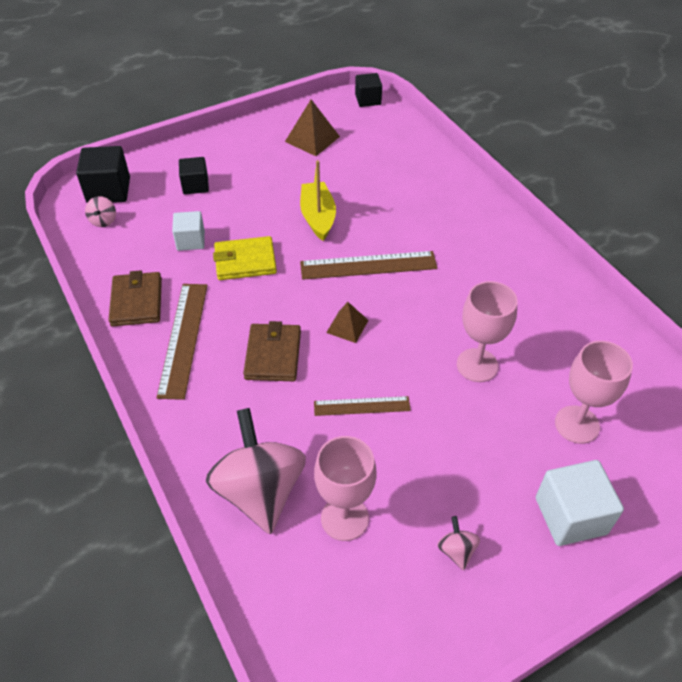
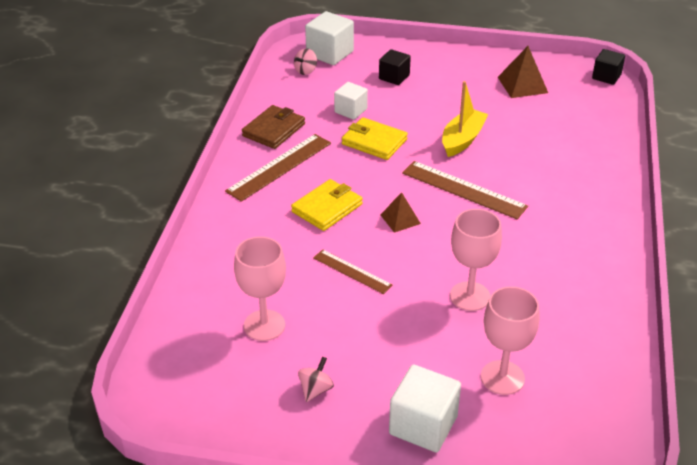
camera: 40 degrees right, 10 degrees down
black cube [76,146,130,203] -> white cube [305,11,354,65]
pink spinning top [205,408,306,534] -> none
brown wallet [243,321,301,381] -> yellow wallet [291,179,363,231]

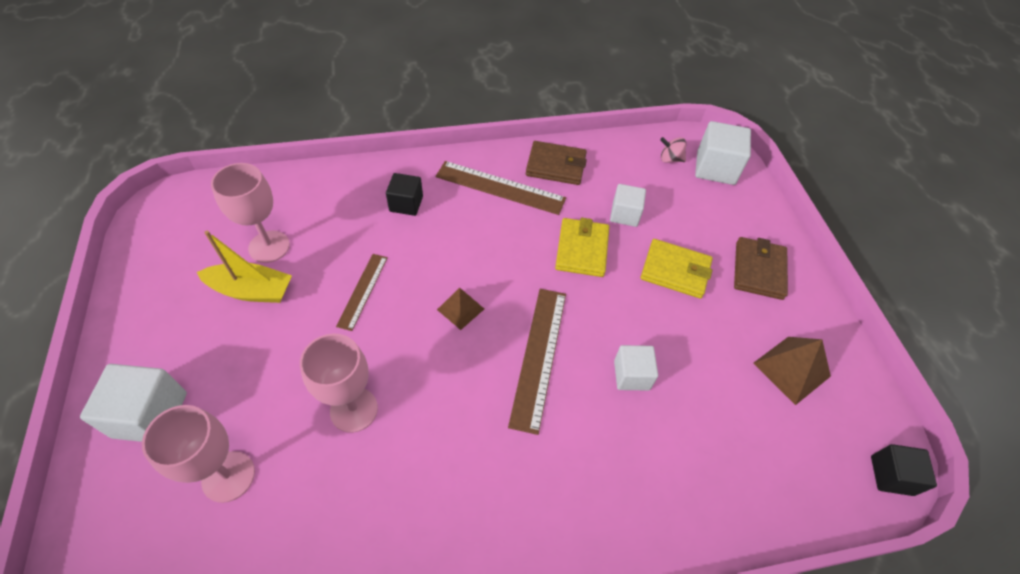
camera: 65 degrees right, 15 degrees up
yellow wallet [291,179,363,231] -> yellow wallet moved to [641,239,713,299]
pink spinning top [298,356,334,402] -> none
black cube [379,49,411,85] -> black cube moved to [386,173,423,216]
yellow boat [442,81,488,157] -> yellow boat moved to [196,231,292,303]
none -> white cube [614,345,658,390]
none -> brown wallet [734,237,788,300]

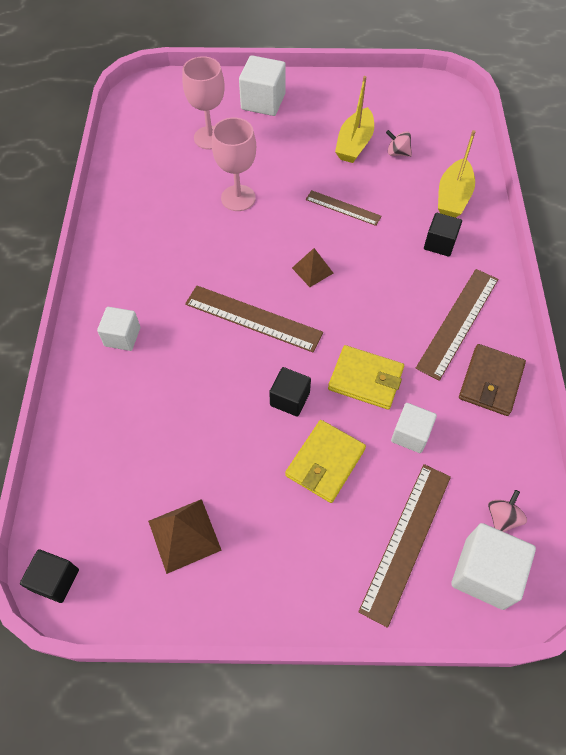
camera: 105 degrees right, 5 degrees up
pink goblet [211,163,290,263] -> pink spinning top [386,130,412,157]
white cube [614,345,658,390] -> white cube moved to [97,307,140,351]
brown wallet [734,237,788,300] -> none
none -> black cube [269,367,311,417]
none -> brown ruler [358,464,451,628]
none -> yellow boat [438,130,476,218]

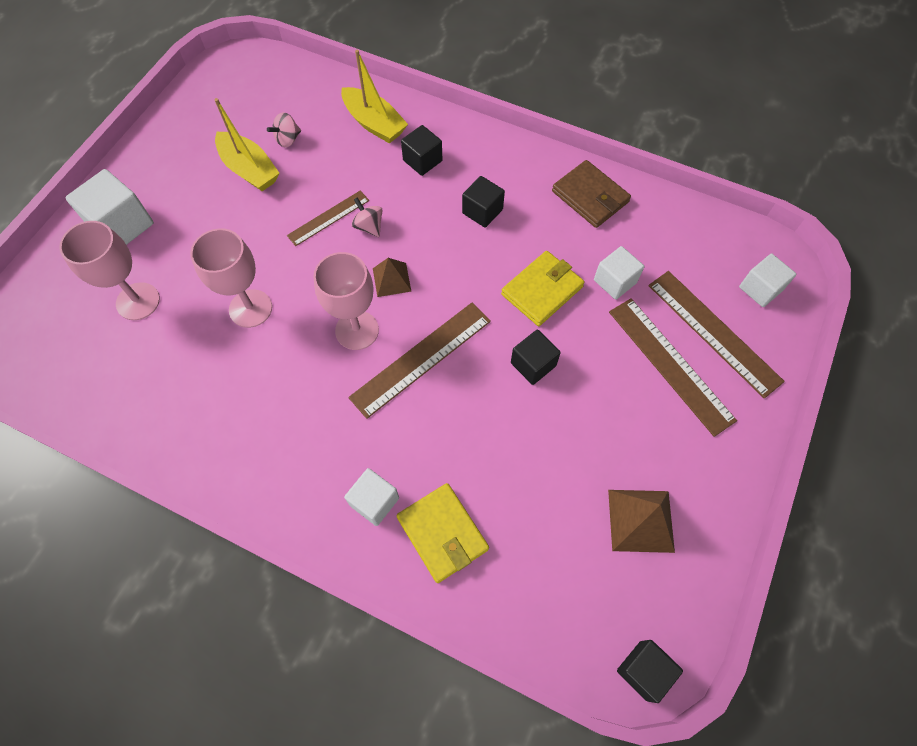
camera: 65 degrees left, 5 degrees up
yellow wallet [285,420,366,503] -> yellow wallet moved to [396,483,489,583]
brown ruler [416,269,498,381] -> brown ruler moved to [609,298,737,437]
white cube [451,523,536,610] -> white cube [739,254,797,307], size x0.64
pink spinning top [488,490,527,532] -> pink spinning top moved to [352,197,383,237]
none -> pink goblet [313,252,379,350]
none -> black cube [462,176,505,228]

